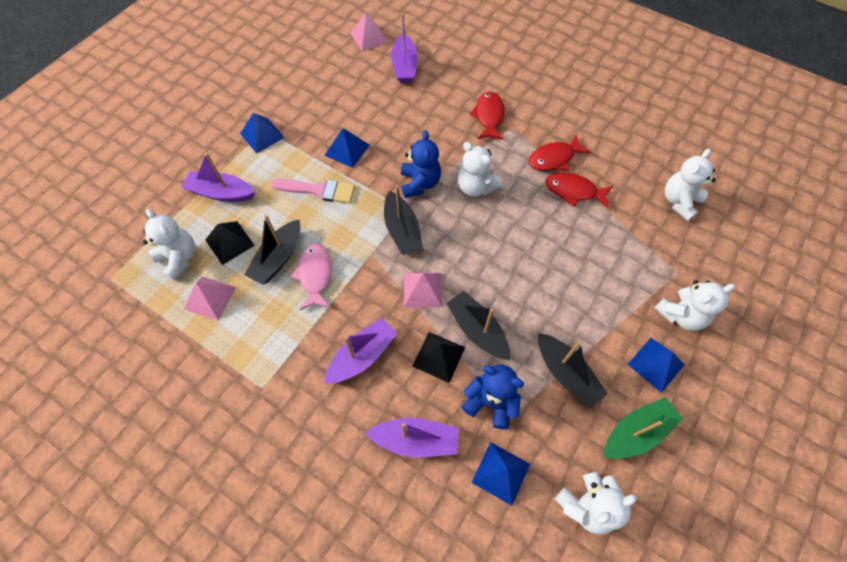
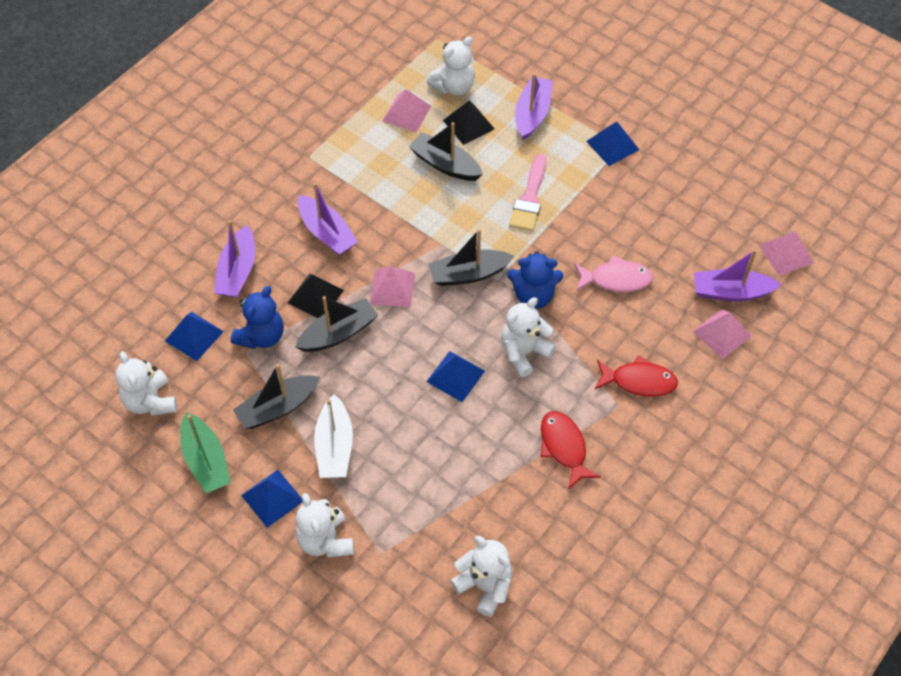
camera: 95 degrees right, 5 degrees down
pink fish [291,244,332,310] -> pink fish moved to [574,255,653,292]
blue pyramid [324,128,369,168] -> blue pyramid moved to [426,351,485,402]
red fish [546,173,613,209] -> none
none -> white boat [314,394,353,478]
none -> pink pyramid [693,309,752,359]

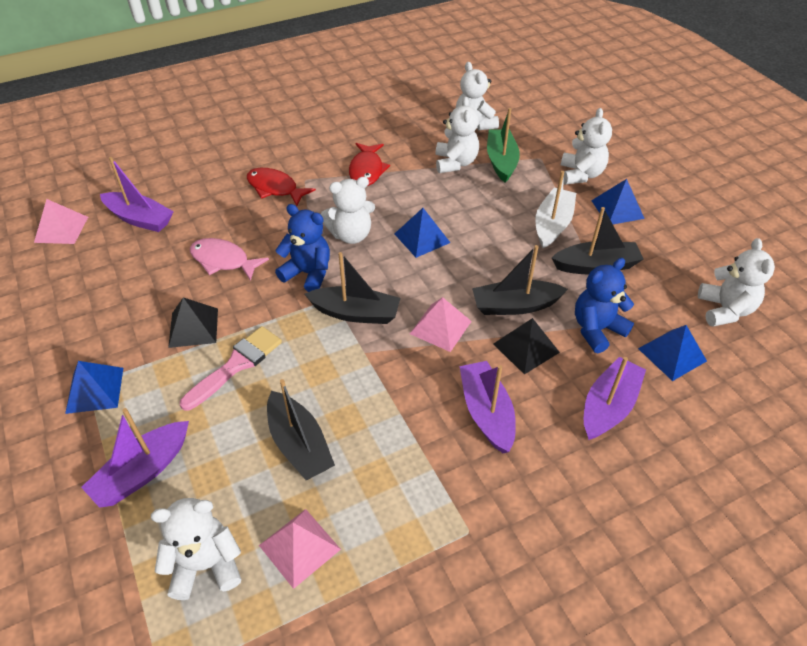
camera: 155 degrees left, 10 degrees down
green boat [180,412,231,493] -> green boat moved to [487,108,520,183]
black pyramid [443,100,495,145] -> black pyramid moved to [168,297,218,348]
pink pyramid [693,309,752,359] -> none
none -> white teddy bear [435,97,479,173]

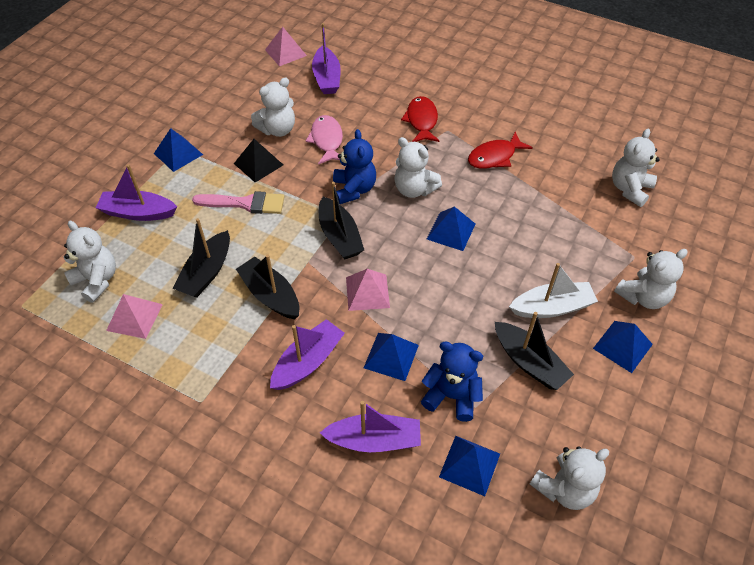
camera: 55 degrees right, 5 degrees up
white teddy bear [435,97,479,173] -> white teddy bear moved to [251,78,295,137]
black boat [472,245,568,315] -> black boat moved to [236,255,299,319]
green boat [487,108,520,183] -> none
black pyramid [493,318,560,375] -> blue pyramid [364,333,419,381]

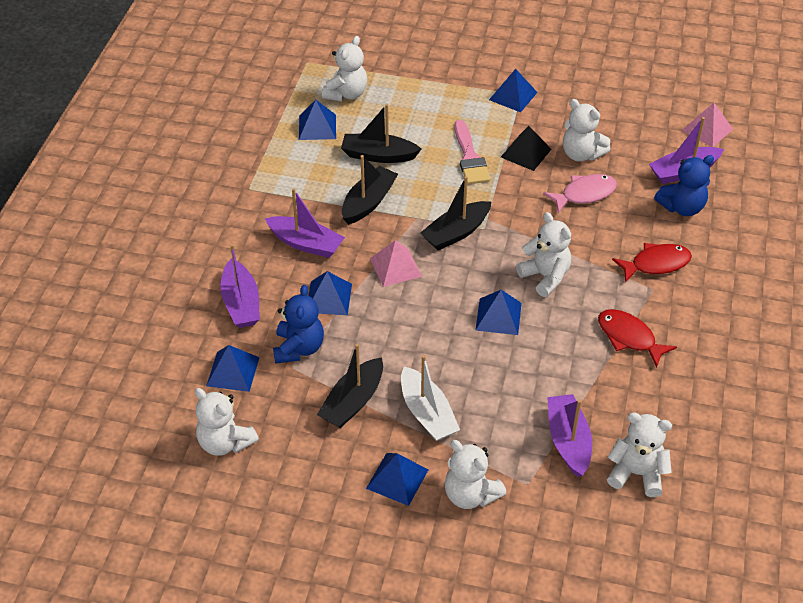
camera: 75 degrees right, 5 degrees down
purple boat [96,164,177,221] -> purple boat moved to [547,394,592,477]
pink pyramid [106,294,163,339] -> blue pyramid [299,100,336,140]
blue teddy bear [333,129,376,204] -> blue teddy bear moved to [654,155,714,216]
white teddy bear [394,137,442,198] -> white teddy bear turned 120 degrees clockwise [516,212,571,297]

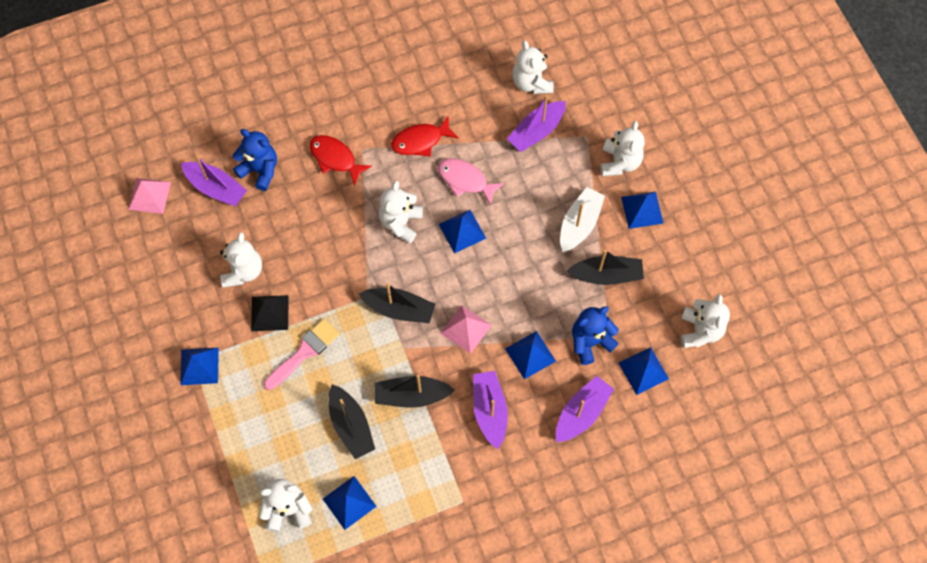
camera: 125 degrees left, 20 degrees up
pink fish [543,174,617,213] -> pink fish moved to [438,159,504,206]
red fish [598,309,677,368] -> red fish turned 60 degrees clockwise [391,115,459,157]

